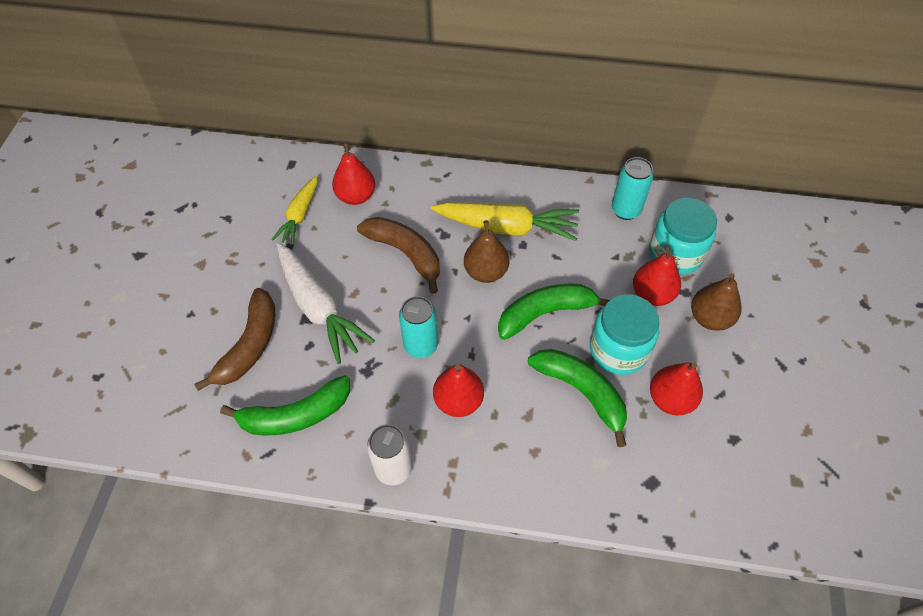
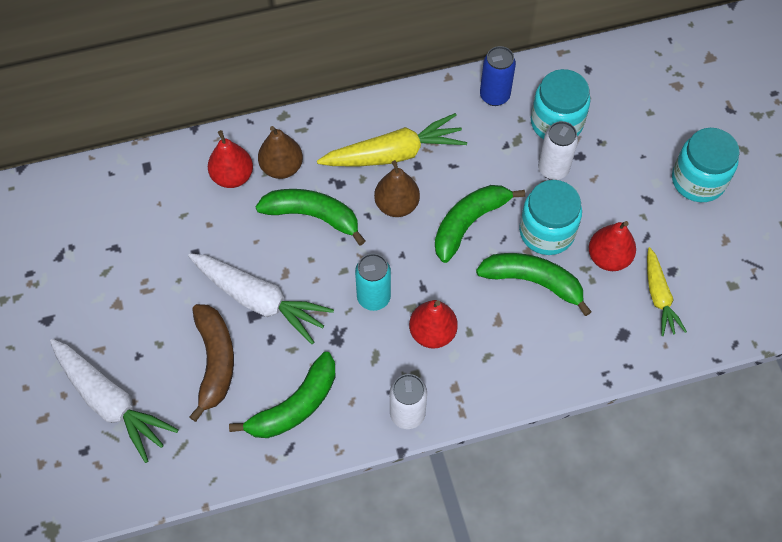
camera: 25 degrees left, 5 degrees up
yellow carrot [271,176,317,245] -> yellow carrot moved to [647,247,687,336]
brown banana [357,217,440,294] -> green banana [256,189,365,246]
turquoise can [612,157,653,220] -> blue can [480,46,516,106]
red pear [633,244,681,306] -> white can [538,121,578,180]
brown pear [691,273,742,331] -> brown pear moved to [258,126,303,179]
none -> white carrot [50,339,179,463]
none -> turquoise jar [672,128,739,202]

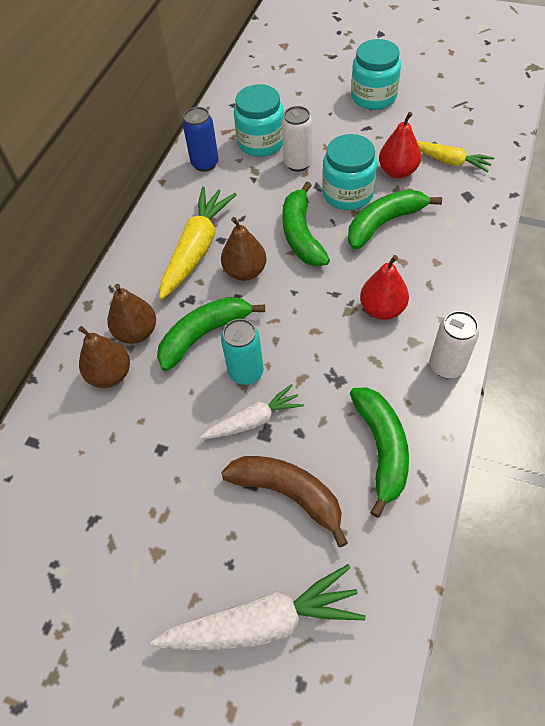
camera: 50 degrees left, 5 degrees down
white carrot [188,253,334,344] -> white carrot [200,384,304,439], size x0.61
red pear [208,130,253,188] -> brown pear [78,326,130,388]
turquoise can [355,254,391,311] -> turquoise can moved to [221,319,264,385]

